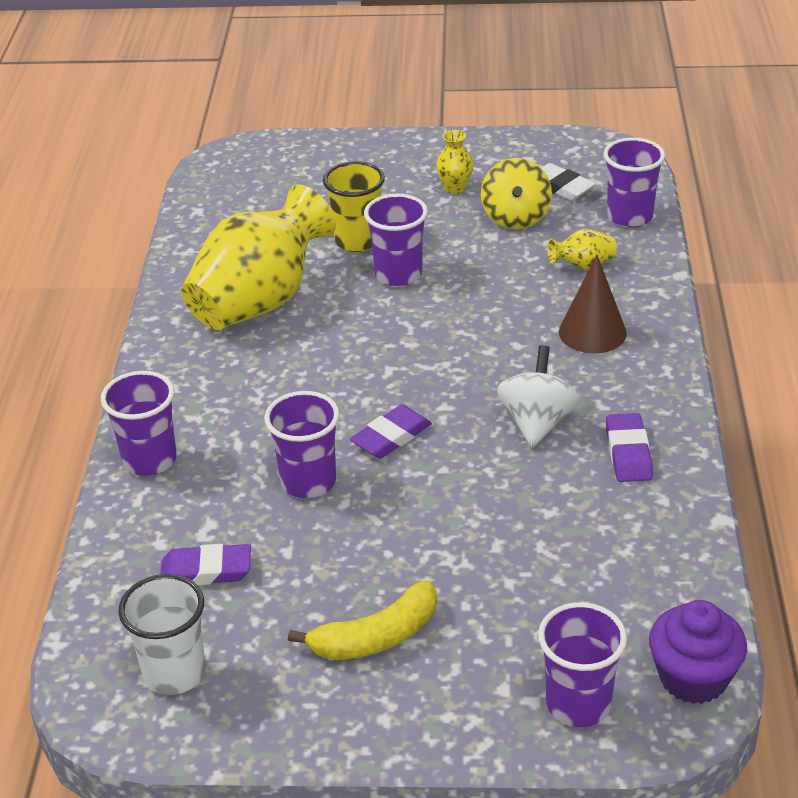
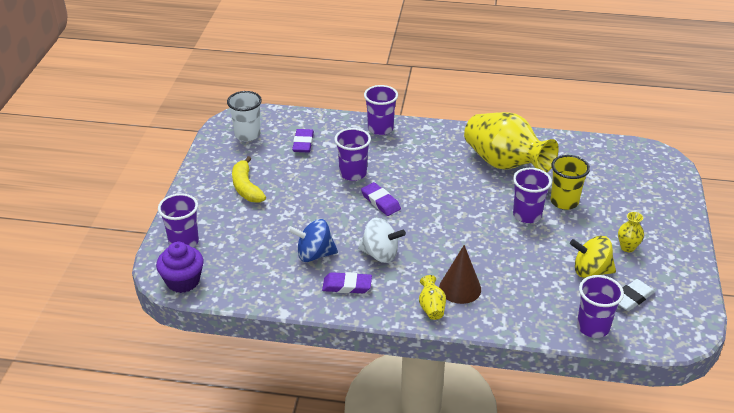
camera: 95 degrees right, 0 degrees up
yellow vase [547,229,617,269] -> yellow vase moved to [419,275,446,320]
none -> blue spinning top [288,219,338,262]

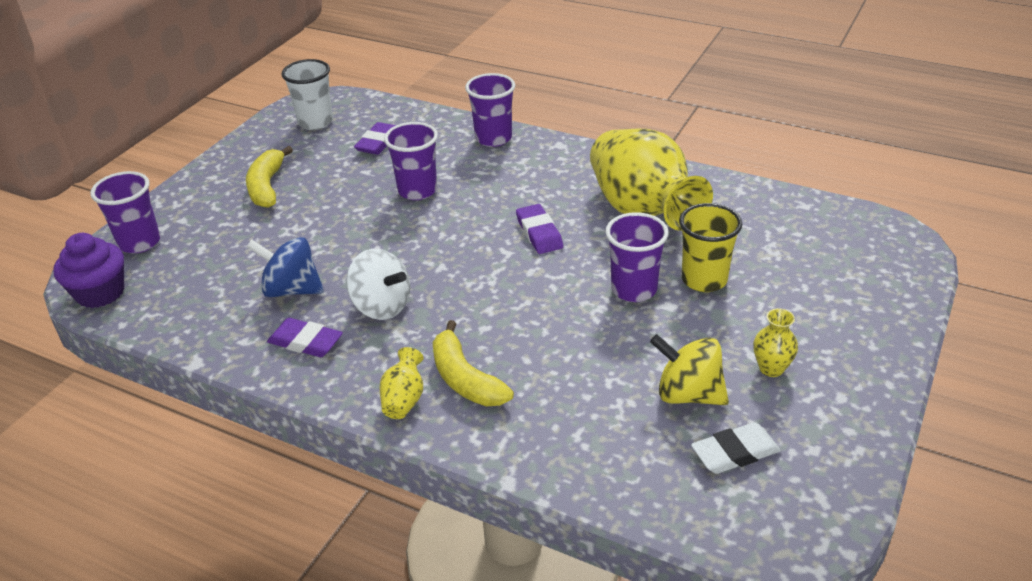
camera: 20 degrees right, 0 degrees up
purple eraser [361,182,401,216] -> purple eraser moved to [516,204,563,254]
brown cone [439,245,481,304] -> yellow banana [433,320,514,406]
purple cup [577,275,624,338] -> none

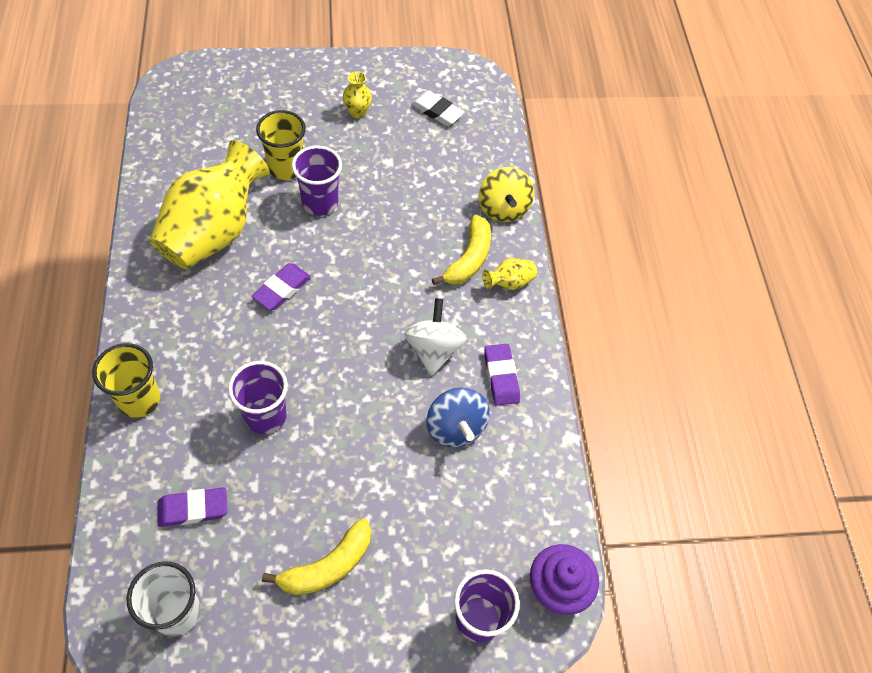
camera: 130 degrees left, 20 degrees up
purple cup [465,73,515,147] -> yellow cup [92,343,160,418]
yellow spinning top [650,334,729,405] -> yellow spinning top moved to [479,167,534,222]

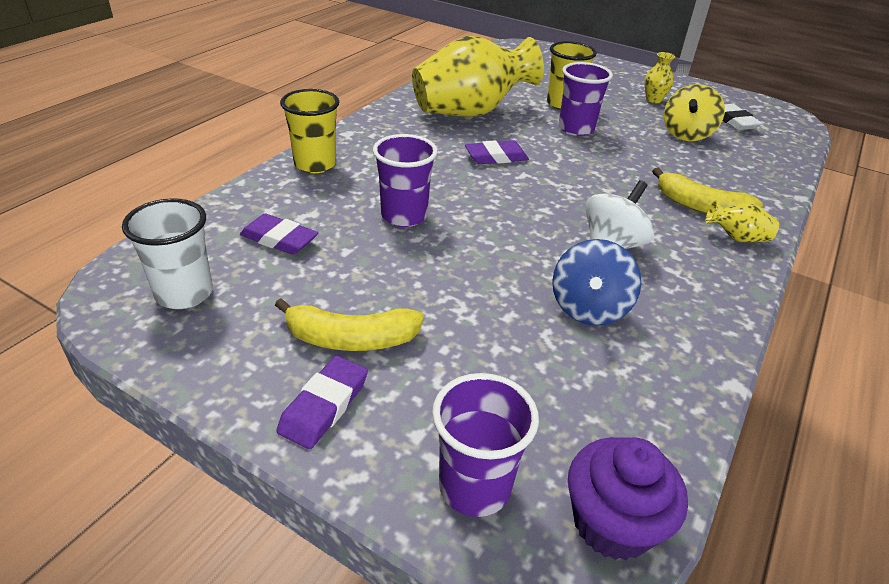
camera: 40 degrees right, 20 degrees down
yellow banana [432,215,491,285] -> yellow banana turned 60 degrees clockwise [652,168,763,214]
yellow spinning top [479,167,534,222] -> yellow spinning top moved to [664,84,725,141]
purple eraser [484,344,520,406] -> purple eraser moved to [276,356,368,449]

